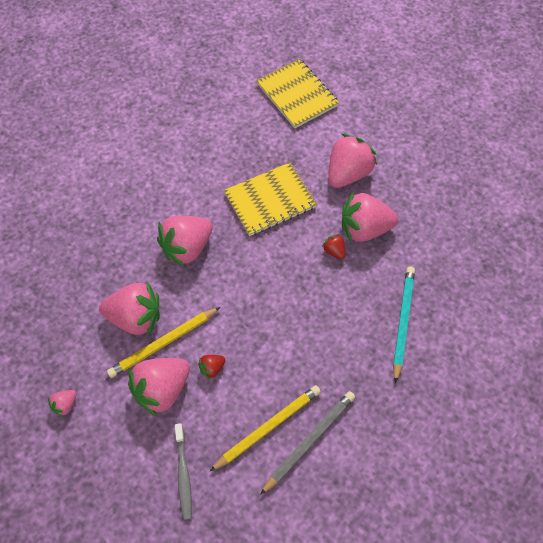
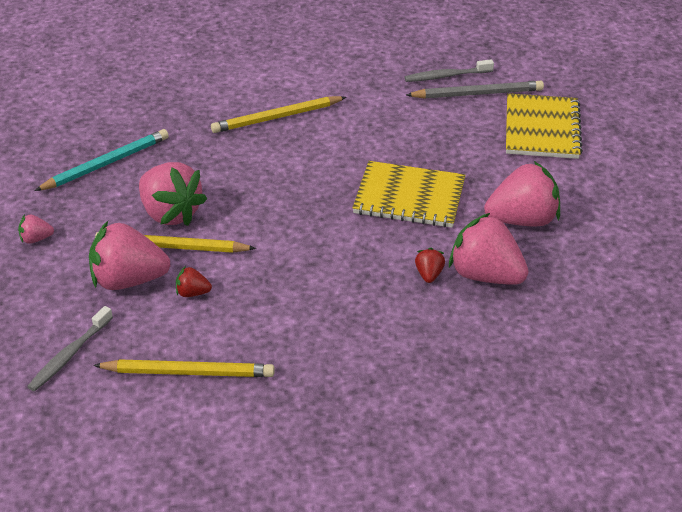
camera: 40 degrees right, 20 degrees down
pink strawberry [157,216,213,267] -> none
grey pencil [260,391,355,495] -> grey pencil moved to [406,81,544,99]
turquoise pencil [393,267,415,383] -> turquoise pencil moved to [35,129,169,191]
none -> yellow pencil [211,96,346,133]
none -> grey toothbrush [405,59,494,82]

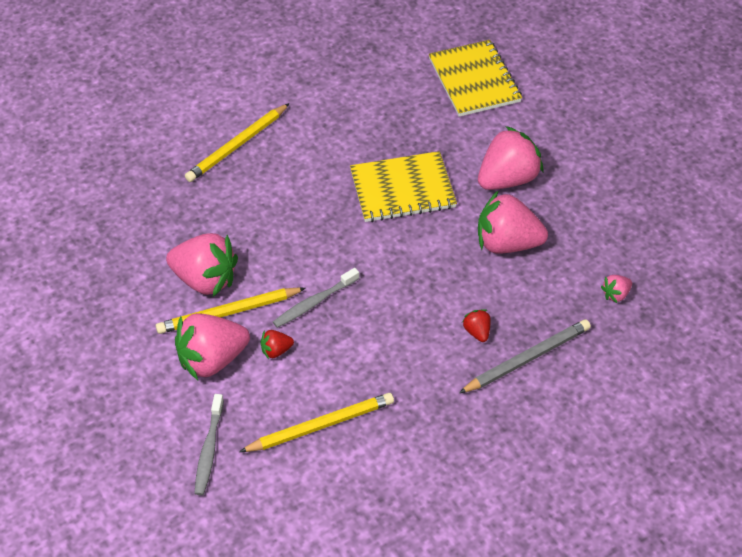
camera: 25 degrees left, 10 degrees up
pink strawberry [18,215,54,244] -> pink strawberry moved to [601,275,632,303]
turquoise pencil [35,129,169,191] -> none
grey toothbrush [405,59,494,82] -> grey toothbrush moved to [273,268,359,328]
grey pencil [406,81,544,99] -> grey pencil moved to [459,319,591,393]
red strawberry [415,248,445,283] -> red strawberry moved to [462,309,491,342]

